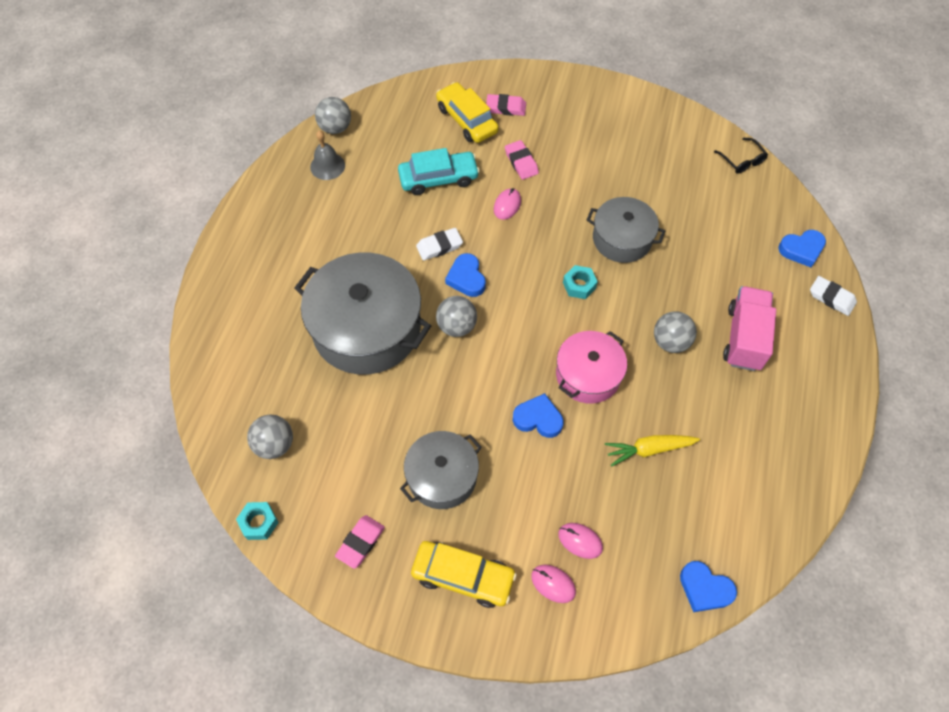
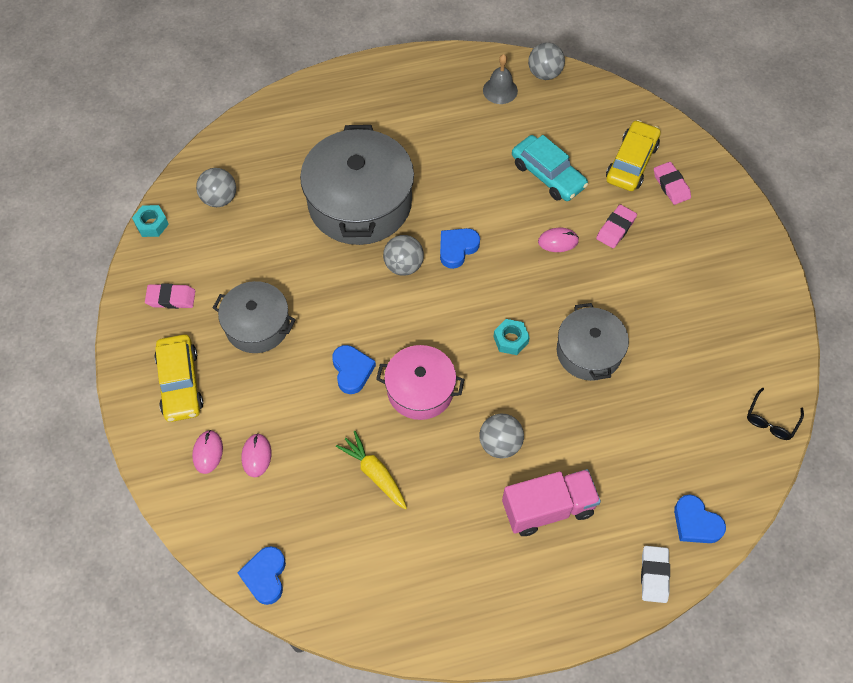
camera: 60 degrees right, 0 degrees up
white eraser [416,228,463,261] -> none

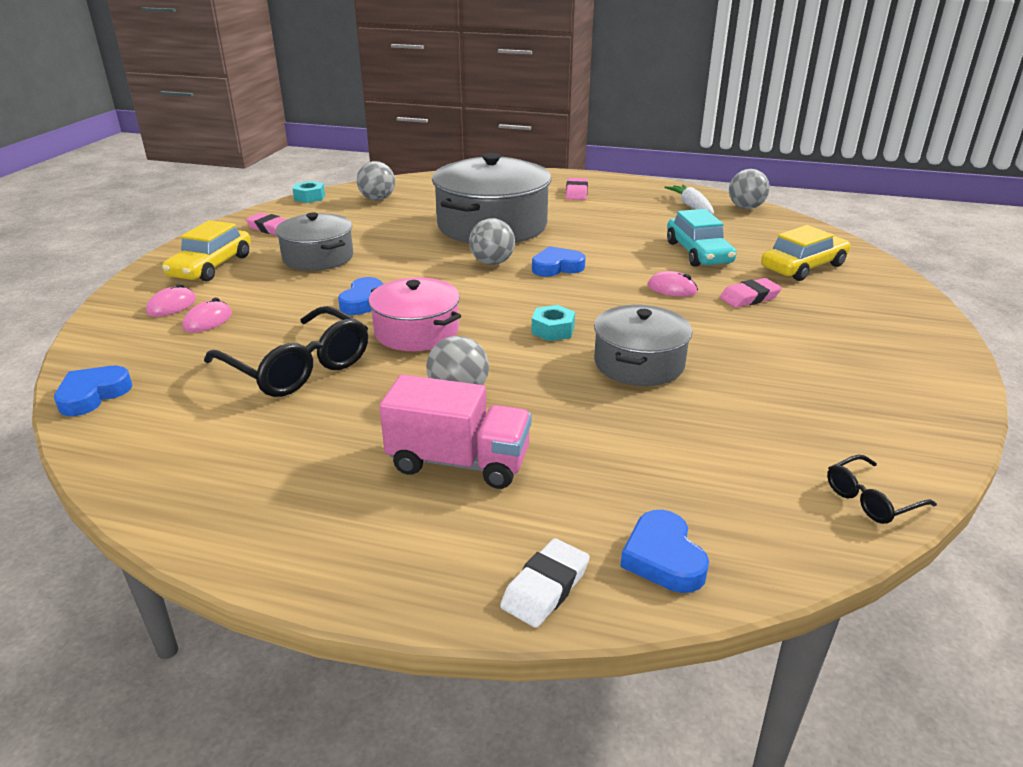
camera: 30 degrees right, 30 degrees down
yellow carrot [336,431,407,510] -> black glasses [204,306,368,397]
grey bell [483,54,518,104] -> white carrot [664,185,714,214]
pink eraser [654,162,691,205] -> pink eraser moved to [566,178,588,200]

